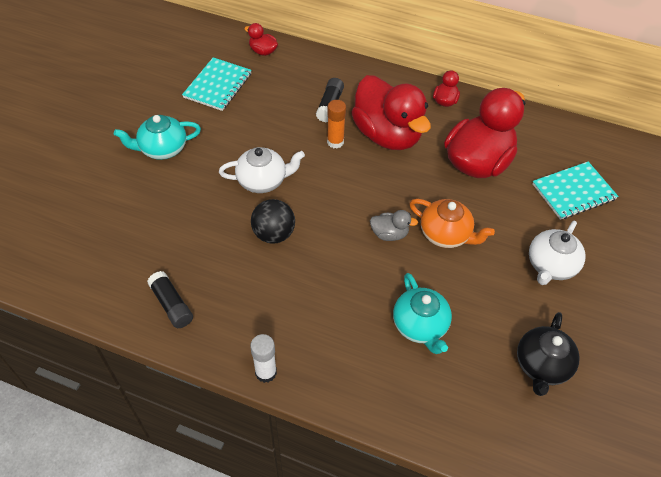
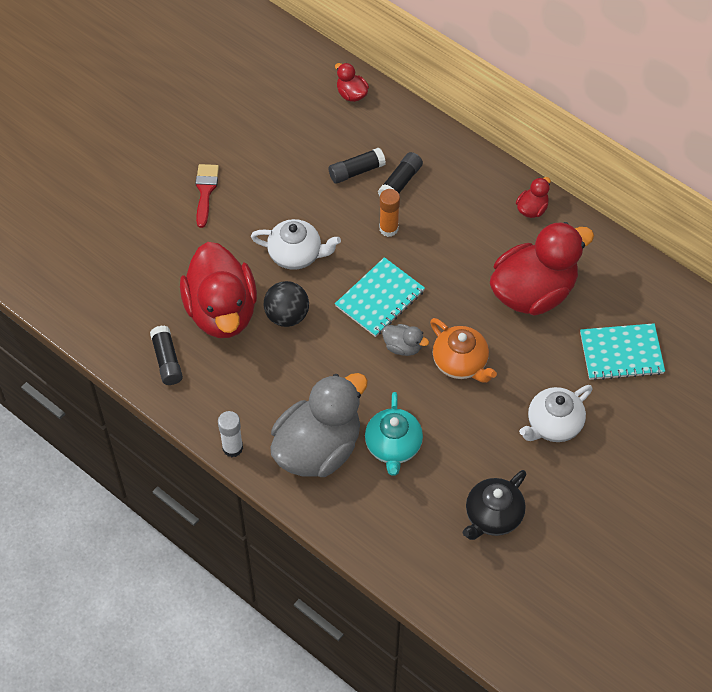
camera: 20 degrees right, 5 degrees up
turquoise teapot [114,115,201,160] -> red brush [195,164,219,228]
turquoise notebook [182,57,252,111] -> turquoise notebook moved to [335,257,425,337]
red duck [351,75,431,150] -> red duck moved to [180,242,257,338]
none -> grey duck [270,373,368,477]
none -> black glue stick [329,147,386,184]

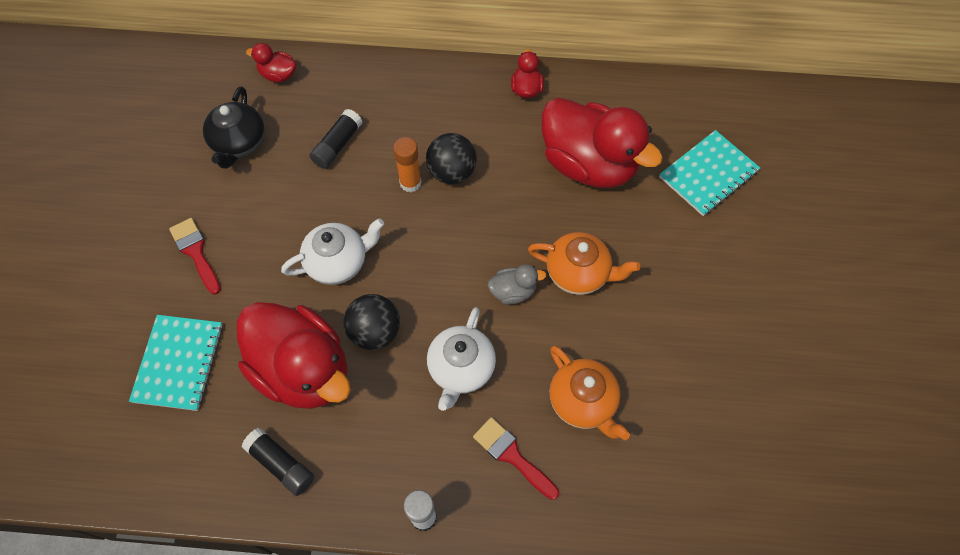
camera: 35 degrees left, 5 degrees up
grey duck [270,373,368,477] -> red brush [473,417,559,500]
turquoise notebook [335,257,425,337] -> turquoise notebook moved to [129,315,223,411]
turquoise teapot [365,392,423,476] -> orange teapot [550,346,630,440]
black glue stick [378,152,423,196] -> none
black teapot [463,470,526,540] -> black teapot moved to [203,86,265,169]
red duck [490,222,594,316] -> red duck turned 105 degrees clockwise [541,98,663,188]
white teapot [519,385,593,442] -> white teapot moved to [427,307,496,411]
none -> black ball [426,133,477,184]

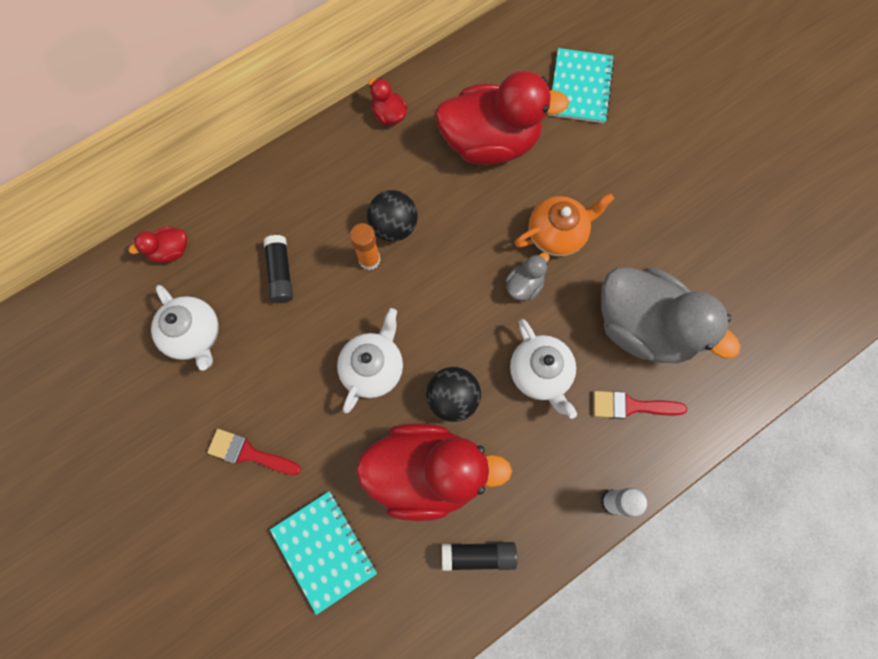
camera: 40 degrees left, 10 degrees up
black teapot [203,86,265,169] -> white teapot [151,285,219,371]
orange teapot [550,346,630,440] -> grey duck [601,268,741,363]

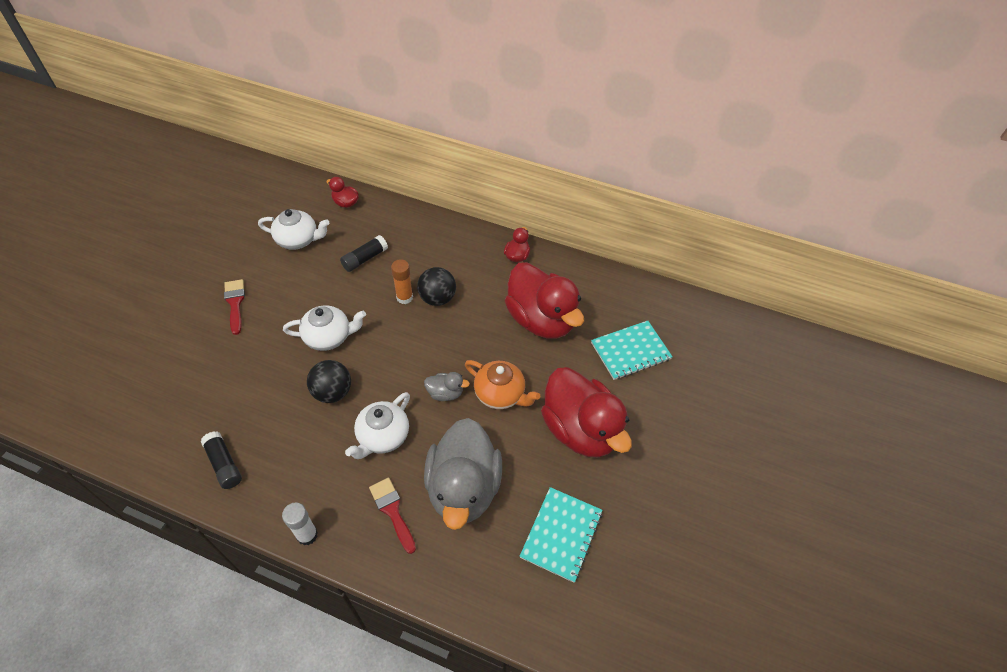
camera: 55 degrees right, 20 degrees down
white teapot [151,285,219,371] -> white teapot turned 105 degrees counterclockwise [258,209,329,250]
turquoise notebook [270,491,377,615] -> turquoise notebook moved to [520,487,603,583]
red duck [356,423,512,521] -> red duck moved to [541,367,632,457]

